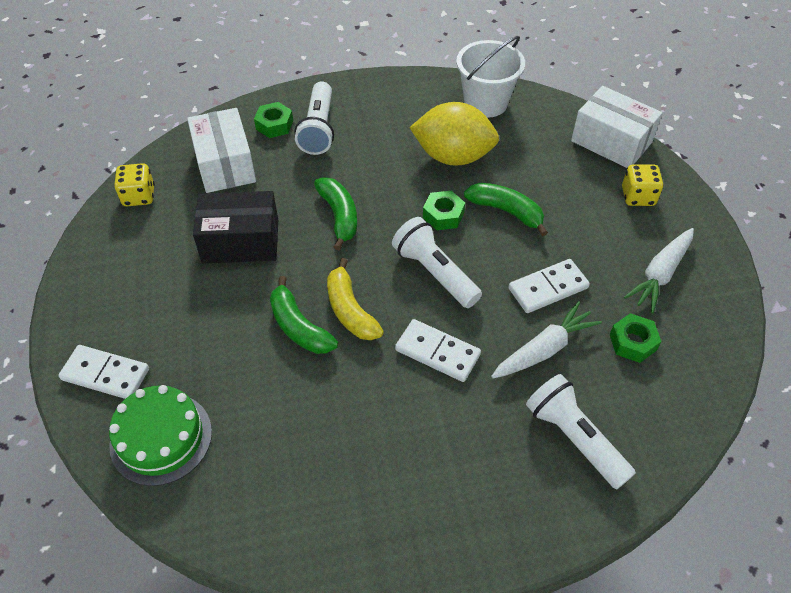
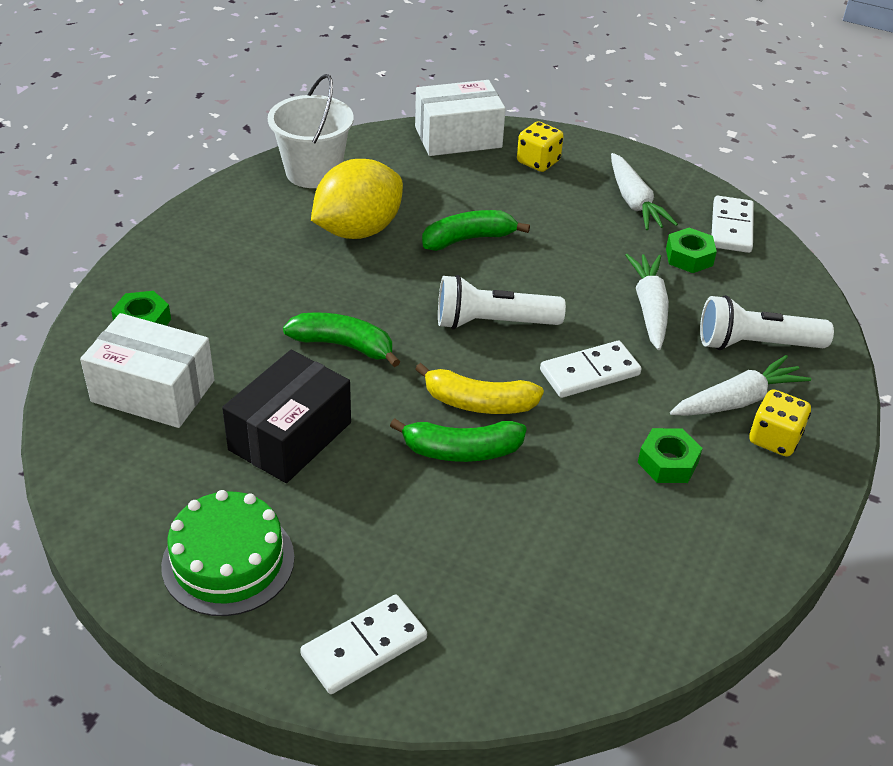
camera: 55 degrees left, 10 degrees down
green cake [109,385,212,486] -> green cake moved to [161,490,295,616]
yellow dice [114,163,155,206] -> yellow dice moved to [749,389,811,456]
white flashlight [295,82,334,155] -> none
green nut [423,191,465,230] -> green nut moved to [638,428,703,483]
white domino [508,259,590,313] -> white domino moved to [712,196,754,253]
none -> white carrot [670,355,811,416]

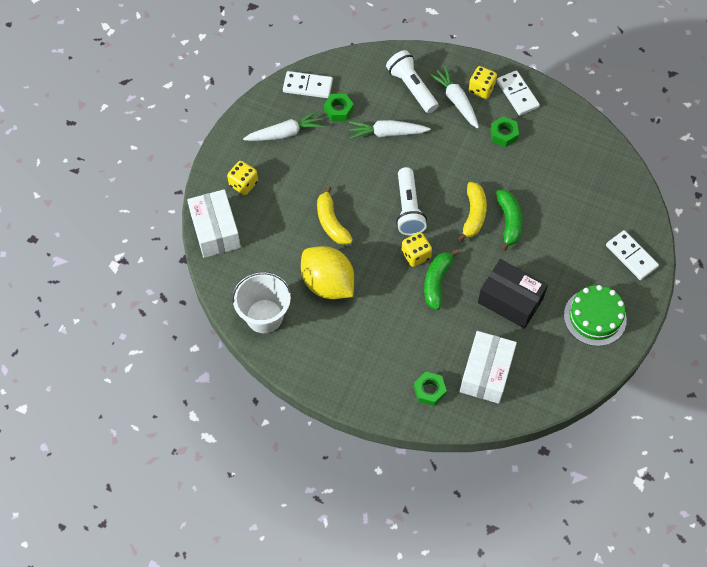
camera: 90 degrees left, 20 degrees up
green banana [422,210,530,251] -> yellow banana [317,186,353,245]
white domino [540,341,642,398] -> white domino moved to [497,70,540,115]
white flashlight [700,295,834,350] -> white flashlight turned 150 degrees clockwise [386,50,438,113]
none -> yellow dice [402,232,432,267]

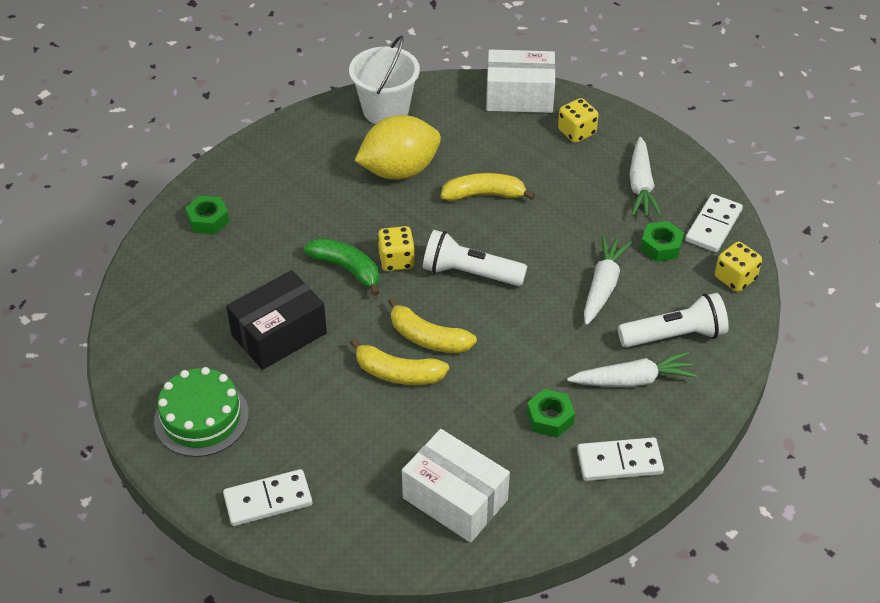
camera: 110 degrees right, 15 degrees down
white box [460,331,517,404] -> white box moved to [402,429,510,543]
yellow dice [468,66,497,99] -> yellow dice moved to [715,242,762,292]
green banana [496,190,522,251] -> yellow banana [350,338,449,385]

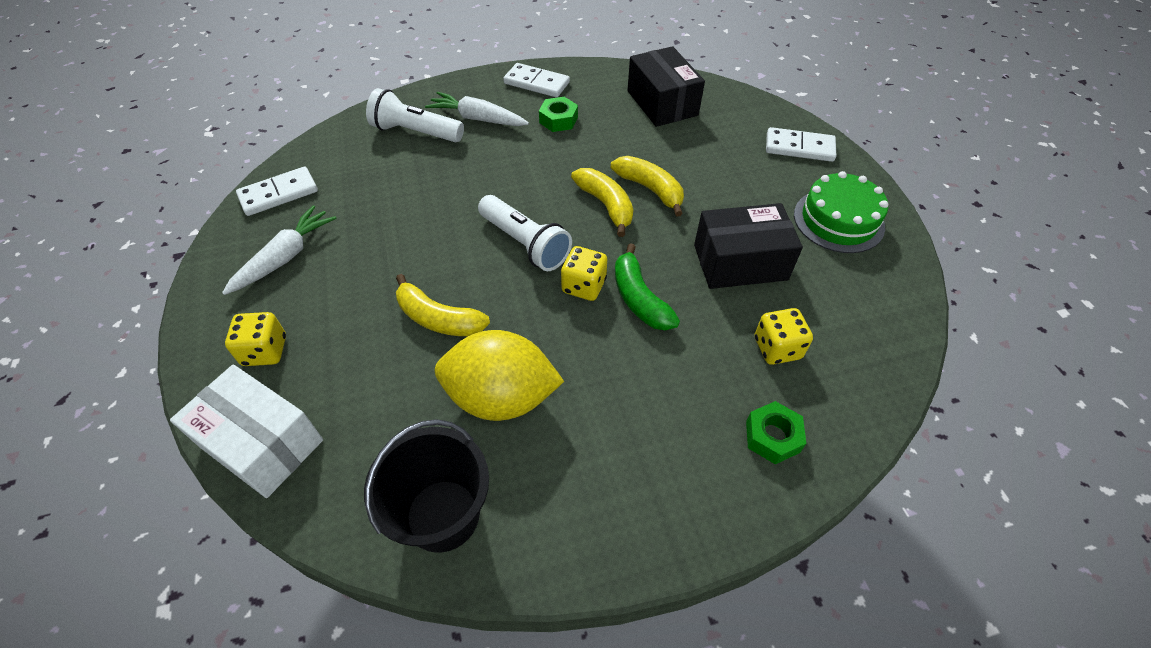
camera: 150 degrees left, 5 degrees up
white bucket [349,35,420,124] -> black bucket [364,419,489,553]
white box [402,429,510,543] -> black box [628,46,705,127]
white carrot [584,235,632,325] -> none
green nut [640,221,684,262] -> none
yellow dice [715,242,762,292] -> yellow dice moved to [755,308,813,365]

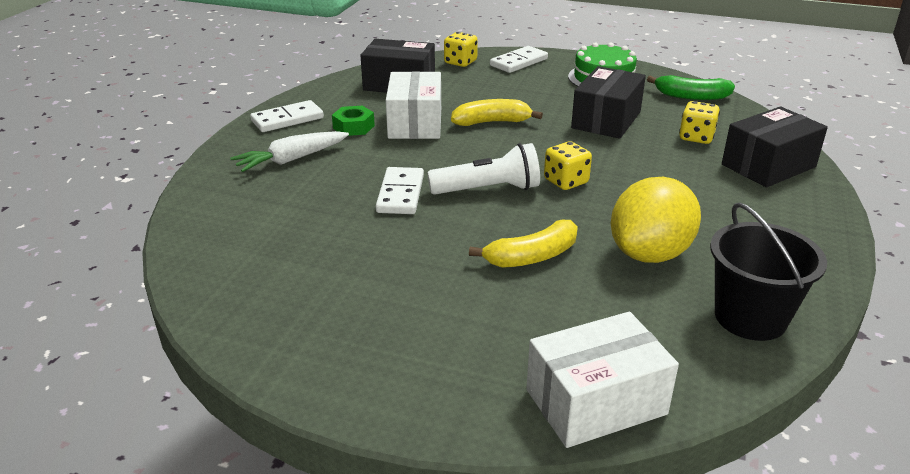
camera: 55 degrees left, 20 degrees down
white carrot [222,206,336,295] -> none
yellow dice [225,312,286,366] -> yellow dice moved to [444,32,478,67]
white domino [236,167,318,216] -> white domino moved to [376,167,424,214]
white flashlight [366,88,464,143] -> none
yellow banana [571,168,633,237] -> none
green banana [615,243,680,330] -> green banana moved to [647,75,735,100]
green nut [746,401,806,464] -> black box [722,107,828,187]
none -> white box [386,71,441,139]

